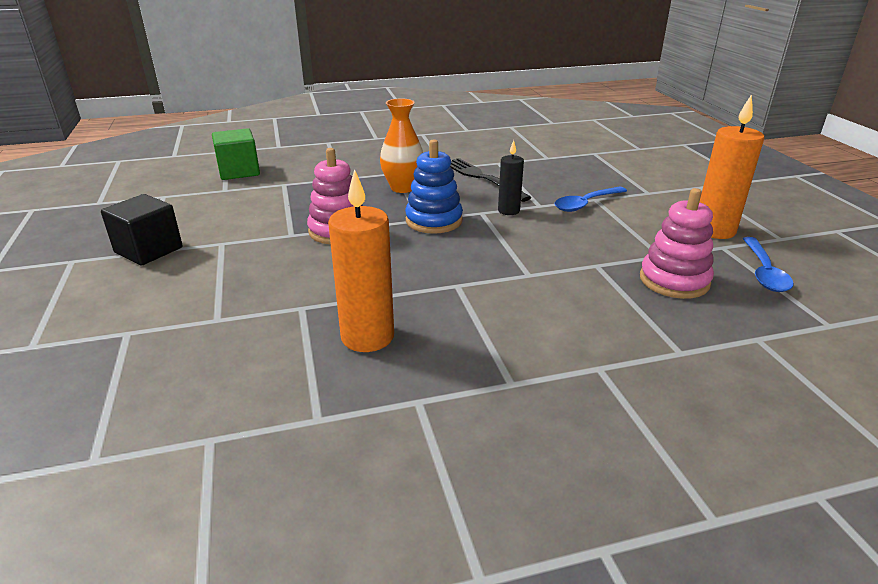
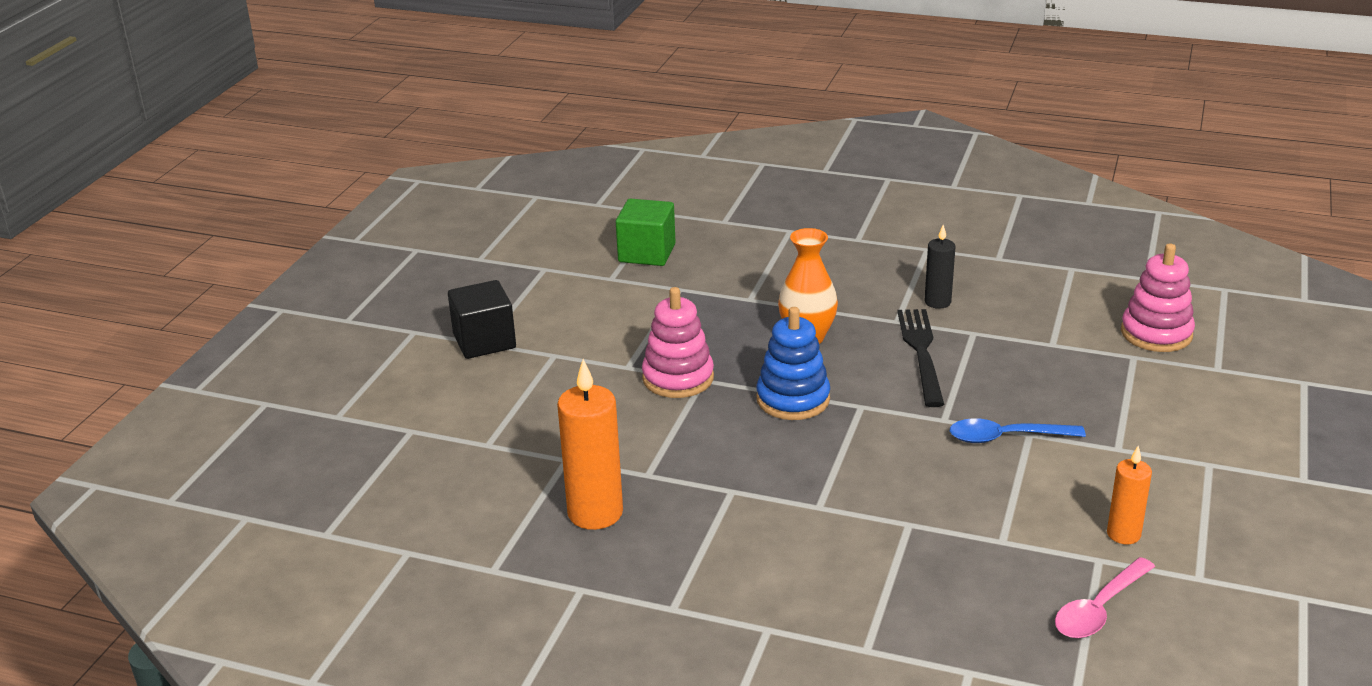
camera: 35 degrees right, 0 degrees up
black candle [498,140,524,215] -> black candle moved to [924,225,955,309]
pink stacking toy [640,188,714,299] -> pink stacking toy moved to [1121,244,1195,352]
orange candle [700,94,765,239] -> orange candle [1107,446,1152,544], size x0.58
blue spoon [743,237,794,292] -> pink spoon [1055,557,1155,638]

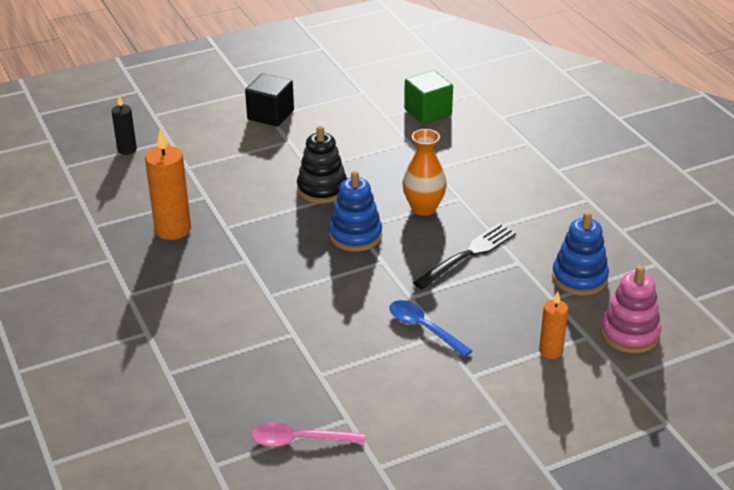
camera: 45 degrees right, 5 degrees up
pink stacking toy [642,287,714,398] -> black stacking toy [297,126,347,203]
black candle [924,225,955,309] -> black candle moved to [111,95,137,155]
orange candle [1107,446,1152,544] -> orange candle moved to [539,291,568,359]
none -> blue stacking toy [552,212,609,295]

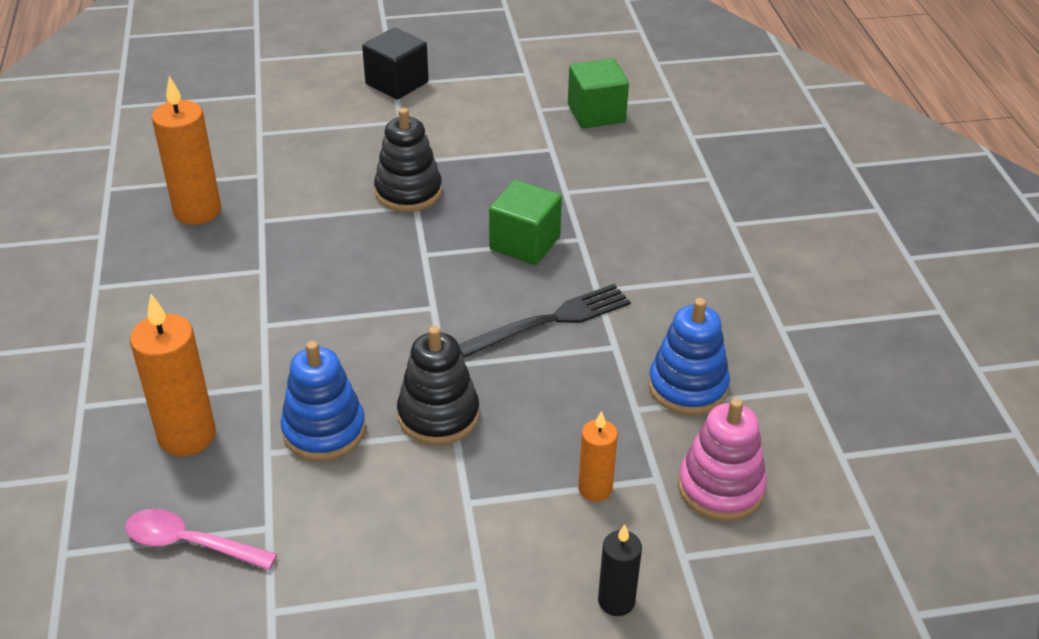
camera: 15 degrees right, 5 degrees up
black candle [111,95,137,155] -> black candle moved to [598,525,642,616]
blue stacking toy [329,171,382,252] -> blue stacking toy moved to [280,341,366,461]
blue spoon [389,300,473,357] -> black stacking toy [397,326,479,445]
orange vase [402,129,447,216] -> green cube [489,180,562,265]
none -> orange candle [130,294,216,456]

